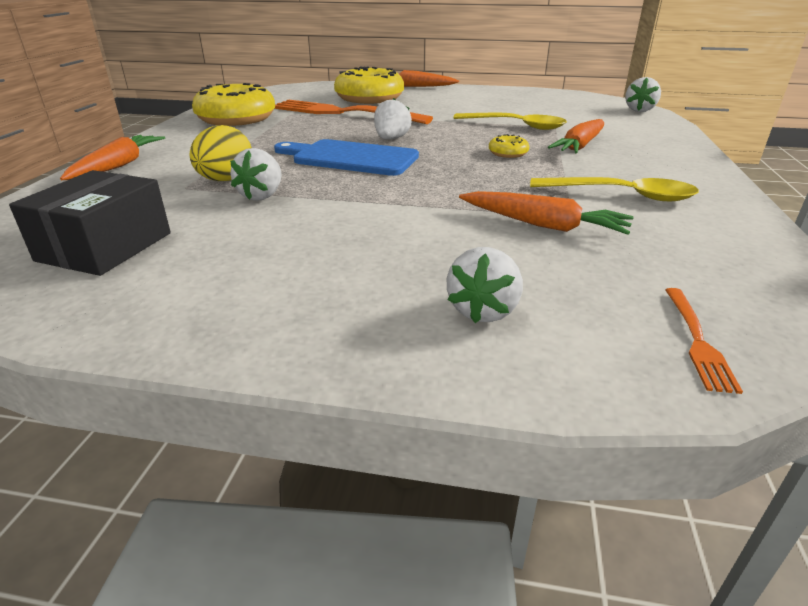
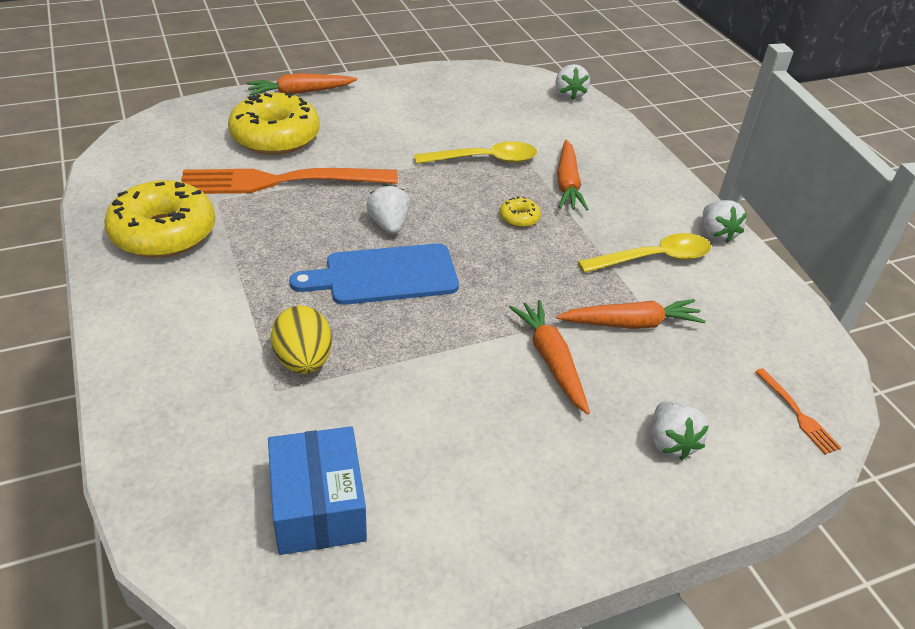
camera: 35 degrees left, 10 degrees up
black box [9,170,171,276] -> blue box [268,426,367,555]
orange carrot [60,135,165,180] -> orange carrot moved to [509,300,590,415]
white strawberry [230,148,282,201] -> white strawberry moved to [703,200,747,243]

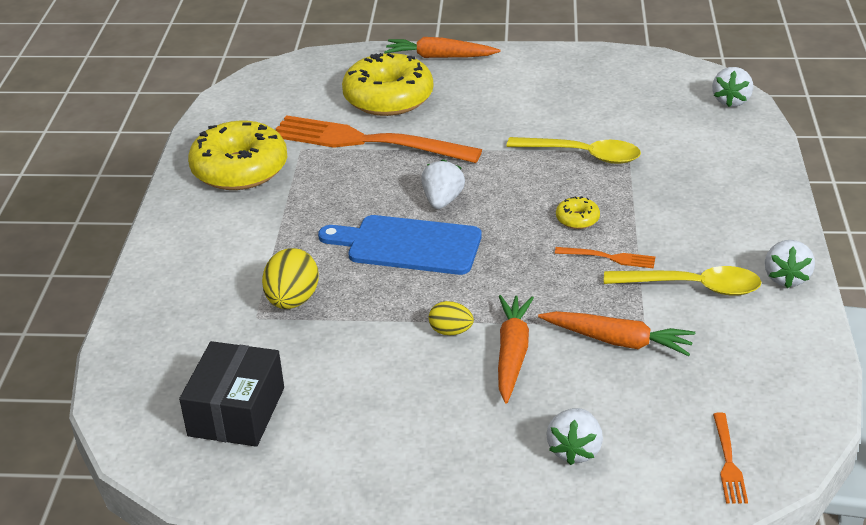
camera: 30 degrees right, 5 degrees down
blue box [268,426,367,555] -> black box [179,341,284,447]
orange carrot [557,140,589,210] -> none
none -> yellow egg [429,301,474,335]
none -> orange fork [555,247,655,269]

